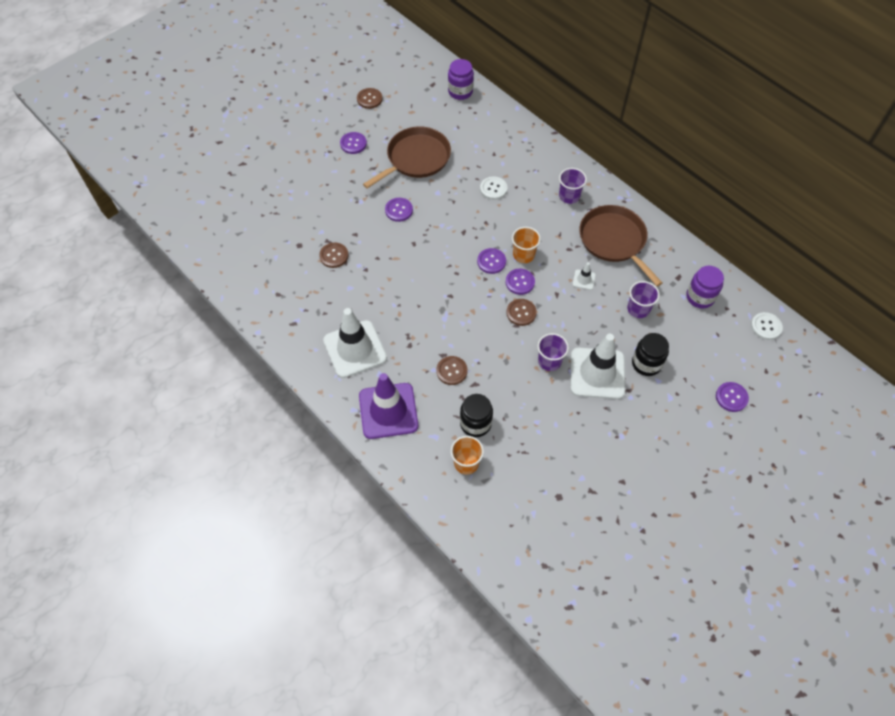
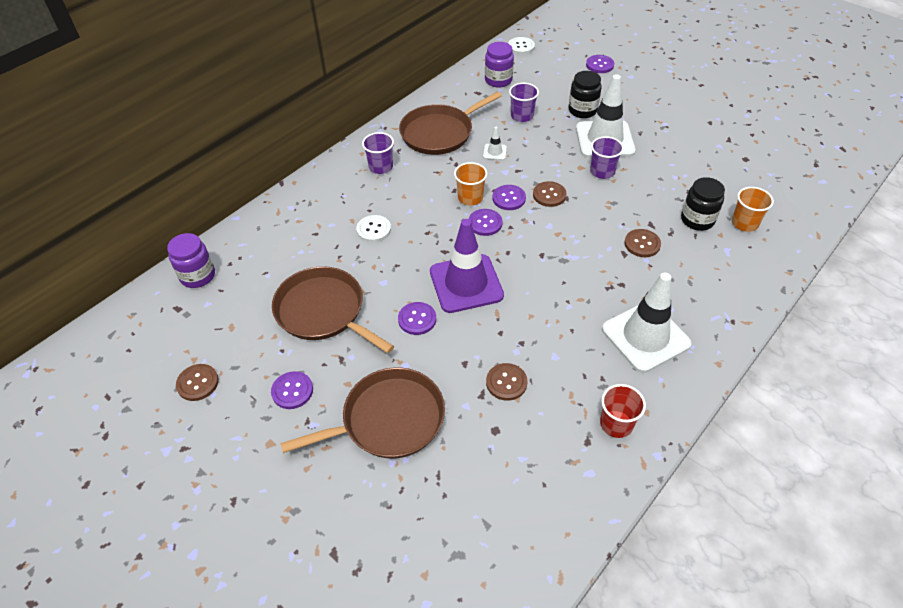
camera: 95 degrees left, 10 degrees down
purple traffic cone [359,373,418,439] -> purple traffic cone moved to [430,219,504,313]
none -> brown pan [280,367,445,459]
none -> red cup [600,384,646,438]

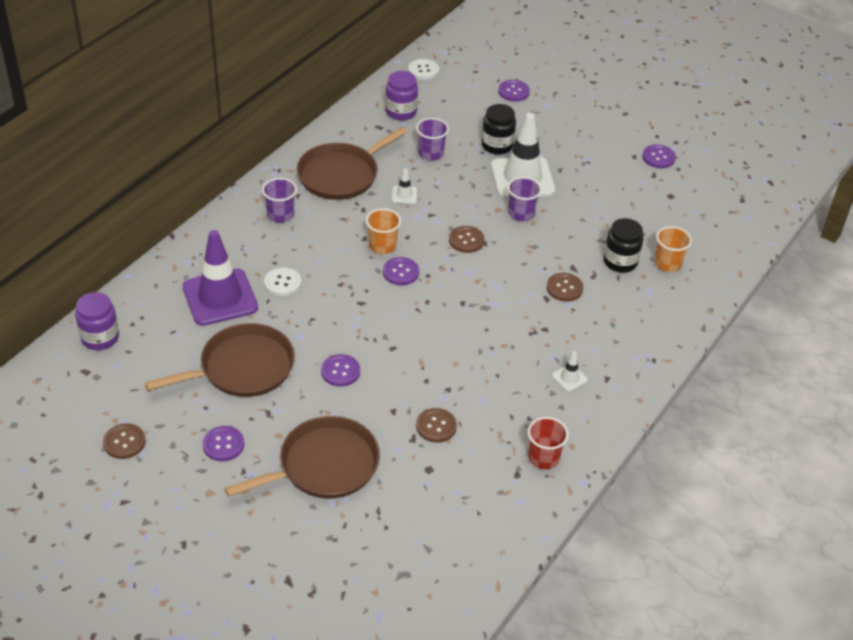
camera: 10 degrees left, 5 degrees down
brown pan [272,266,394,353] -> brown pan turned 120 degrees clockwise [145,323,295,397]
purple traffic cone [430,219,504,313] -> purple traffic cone moved to [183,230,258,326]
purple button [493,185,526,210] -> purple button moved to [642,144,676,168]
white traffic cone [602,273,692,373] -> white traffic cone [552,351,588,392], size x0.41

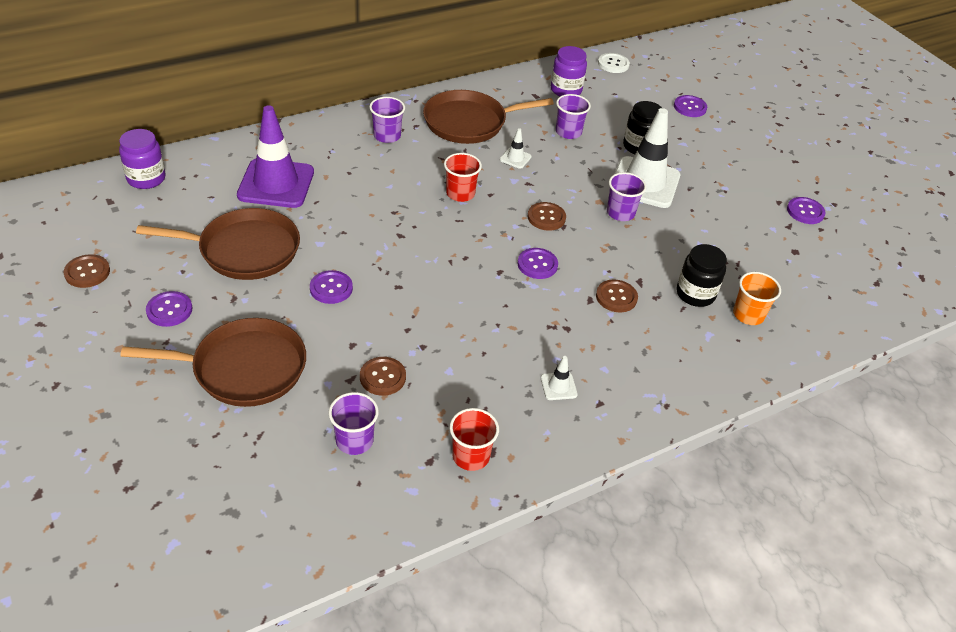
camera: 25 degrees right, 0 degrees up
white button [264,267,301,296] -> none
orange cup [366,208,401,254] -> red cup [444,153,482,202]
purple button [383,257,419,285] -> purple button moved to [517,248,558,279]
none -> purple cup [328,392,379,455]

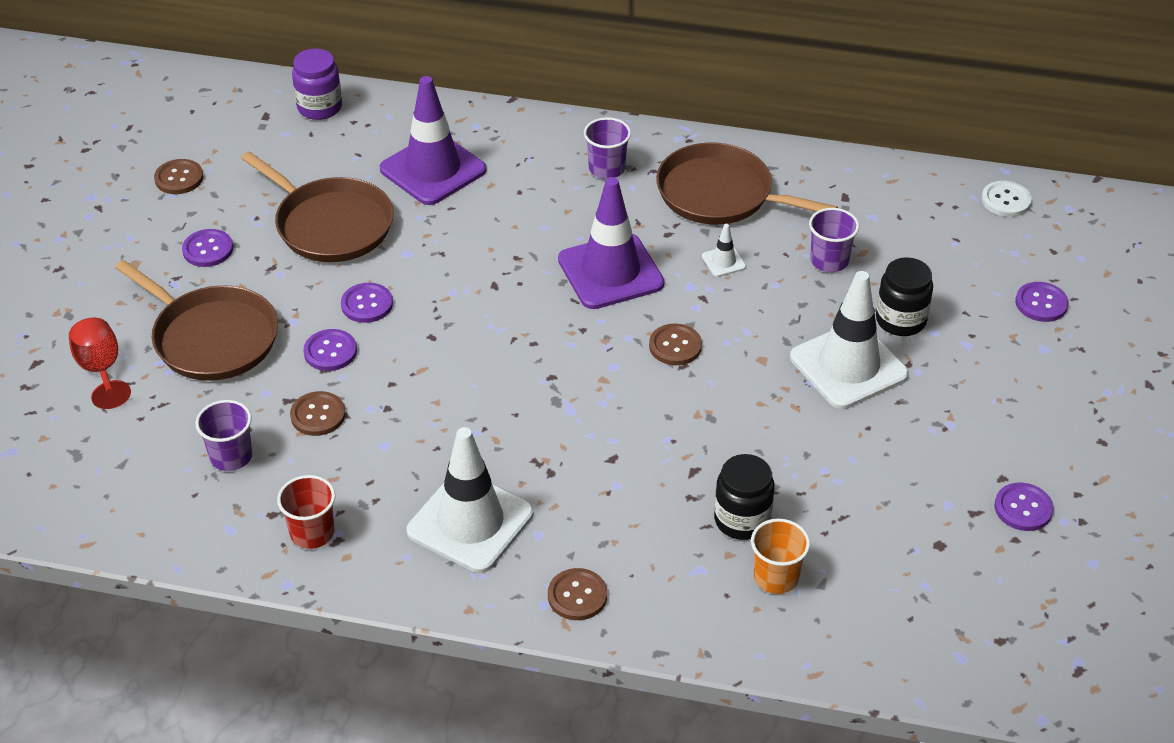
camera: 45 degrees right, 0 degrees up
red cup [444,153,482,202] -> purple traffic cone [558,177,664,309]
purple button [517,248,558,279] -> purple button moved to [303,329,357,371]
white traffic cone [541,356,578,400] -> white traffic cone [407,427,534,573], size x2.41
purple jar [551,46,587,96] -> none
brown button [596,280,638,312] -> brown button moved to [548,568,607,620]
purple cup [607,172,647,221] -> none
none -> red goblet [69,318,131,409]

